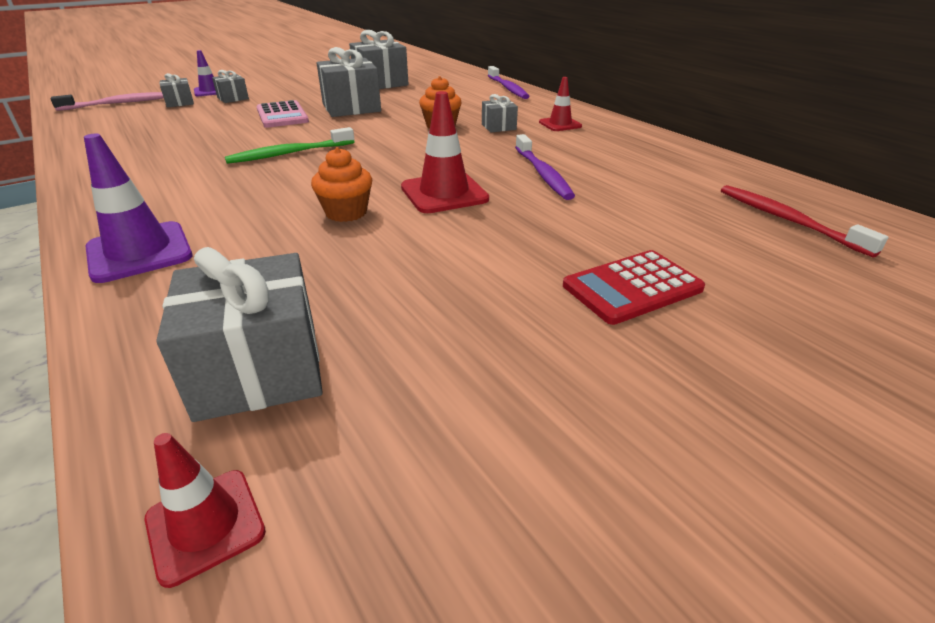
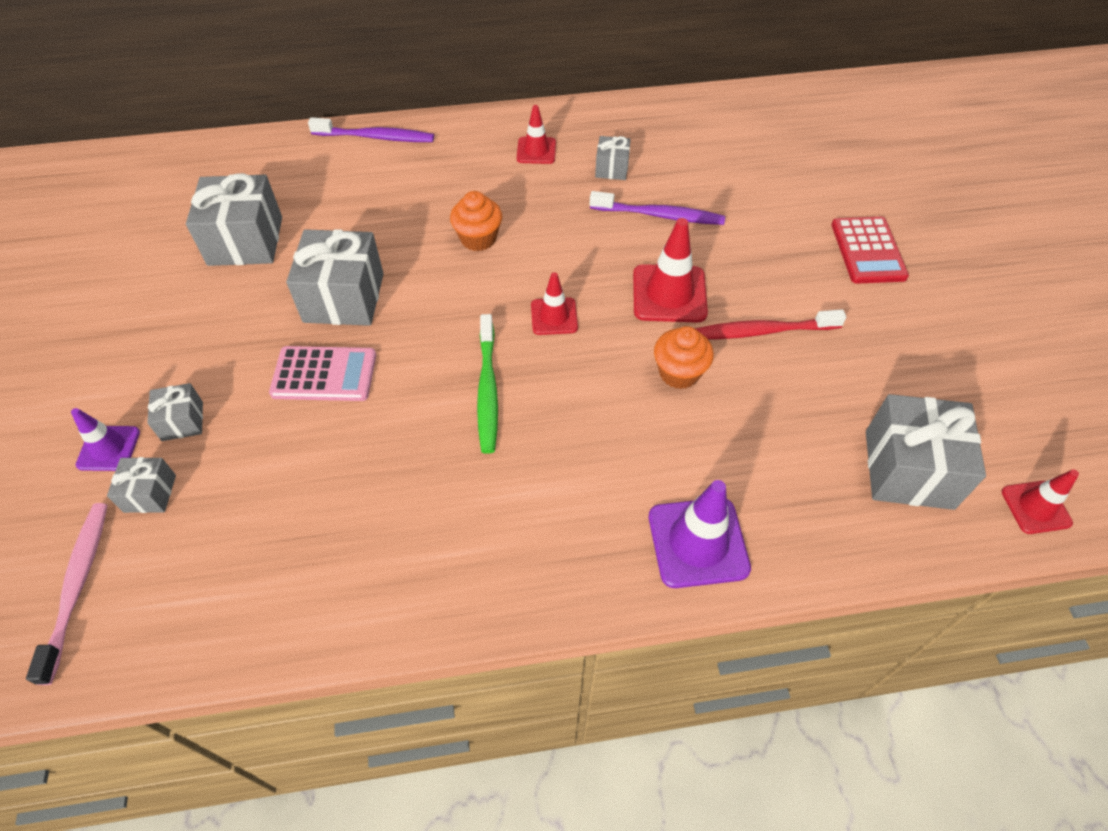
camera: 65 degrees left, 20 degrees up
grey gift [482,94,518,132] -> grey gift moved to [595,136,631,180]
red toothbrush [721,185,889,258] -> red toothbrush moved to [695,309,846,339]
none -> red traffic cone [531,272,578,335]

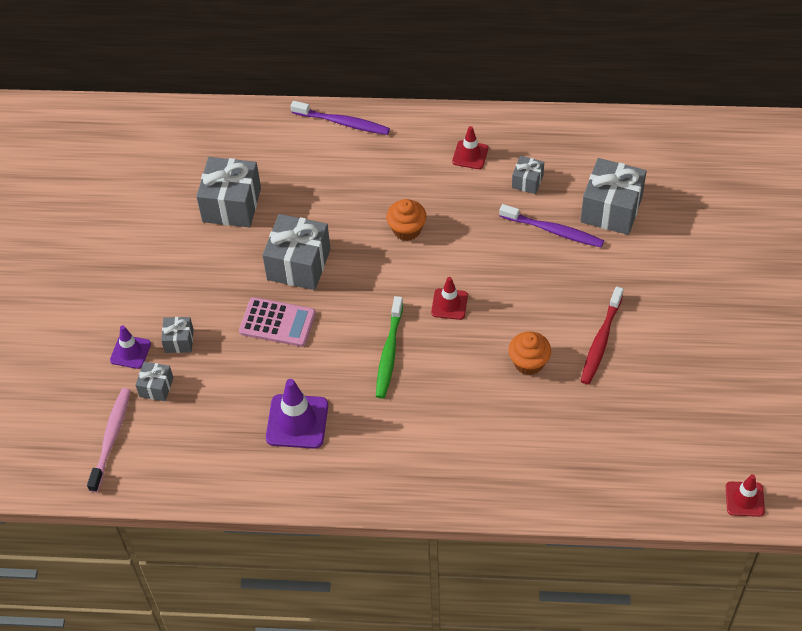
camera: 15 degrees right, 0 degrees up
red traffic cone [633,218,708,323] -> none
purple traffic cone [649,480,751,588] -> purple traffic cone moved to [266,379,328,449]
red toothbrush [695,309,846,339] -> red toothbrush turned 75 degrees counterclockwise [581,286,623,384]
red calculator [831,217,909,284] -> none
grey gift [866,394,986,510] -> grey gift moved to [580,158,647,235]

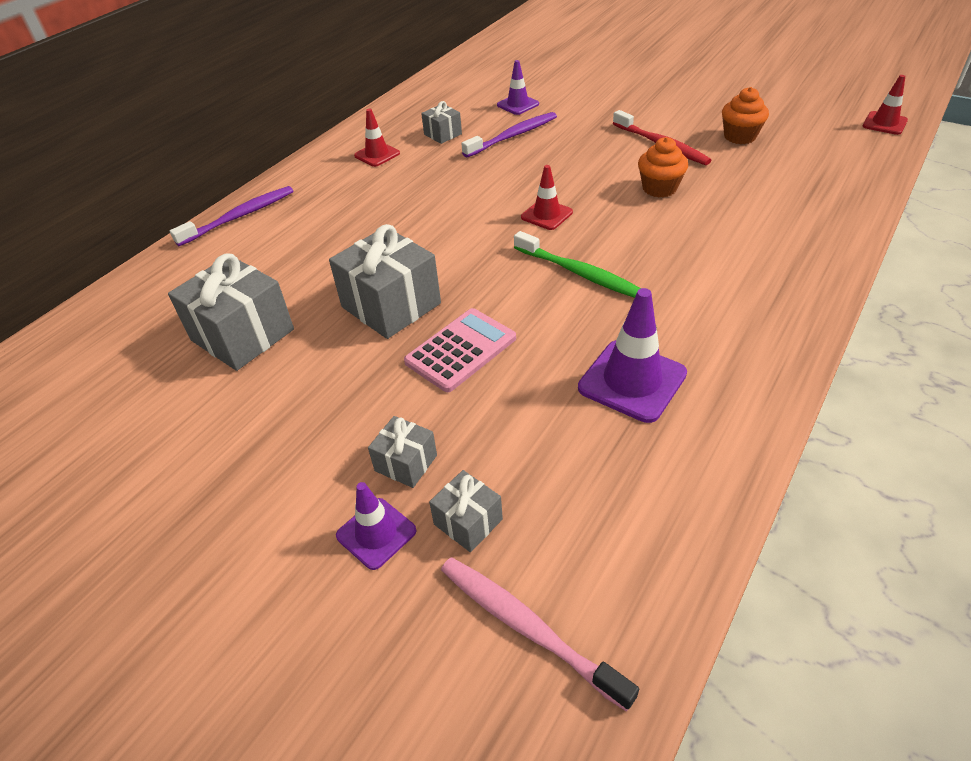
camera: 60 degrees left, 10 degrees down
orange cupcake [386,199,426,241] -> orange cupcake moved to [722,87,769,144]
grey gift [580,158,647,235] -> purple traffic cone [497,60,539,115]

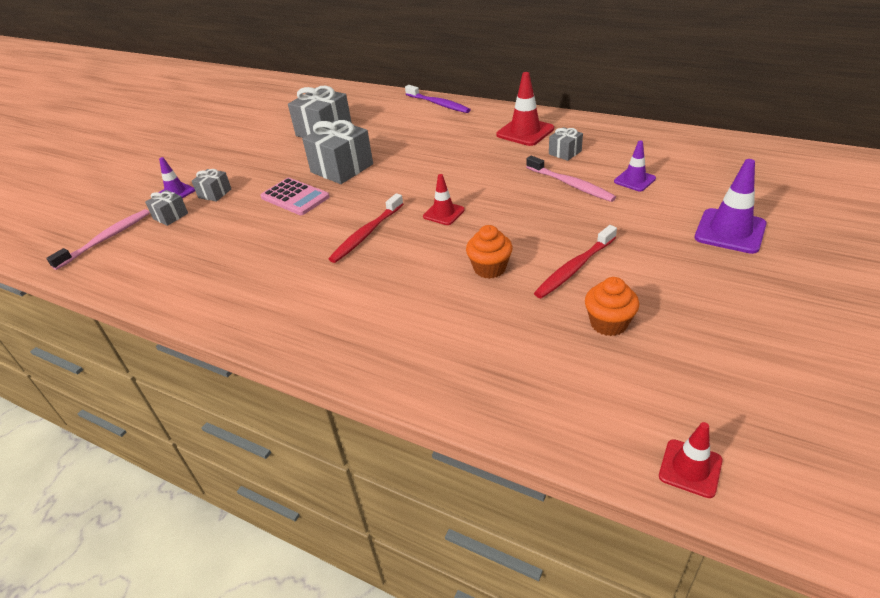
camera: 85 degrees right, 5 degrees down
red traffic cone [354,109,400,167] -> red traffic cone [496,72,554,146], size x1.63
purple toothbrush [461,112,557,158] -> pink toothbrush [526,155,616,202]
green toothbrush [514,231,641,298] -> red toothbrush [329,193,403,263]
purple traffic cone [578,288,687,423] -> purple traffic cone moved to [694,159,767,254]

